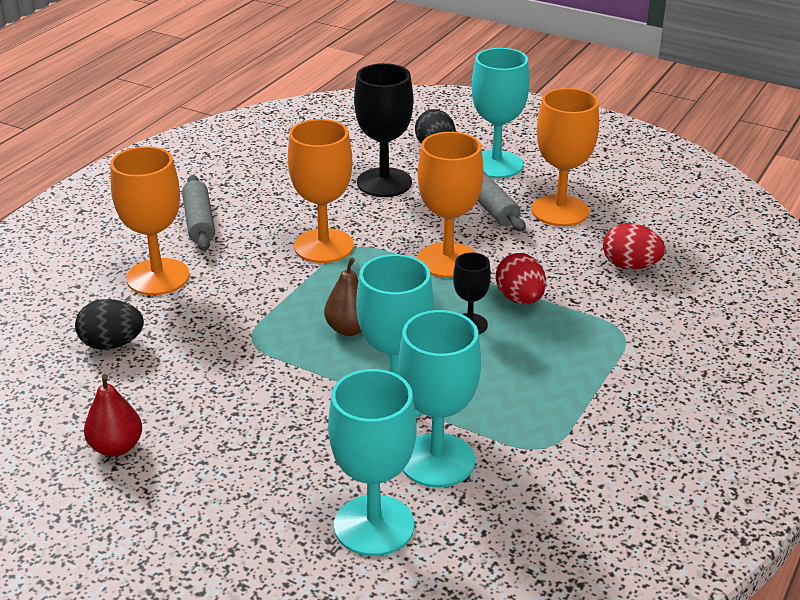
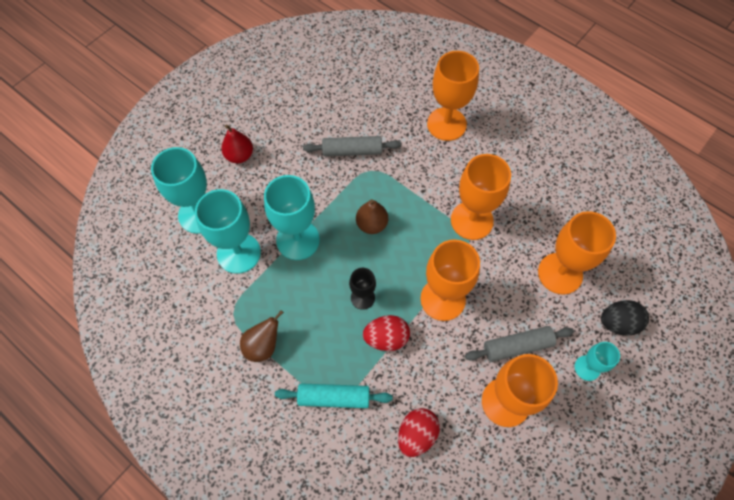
camera: 100 degrees right, 30 degrees up
black egg [75,299,144,350] -> none
red pear [84,374,142,457] -> red pear moved to [221,125,253,163]
grey rolling pin [182,175,215,251] -> grey rolling pin moved to [303,136,401,157]
black goblet [354,63,413,197] -> orange goblet [538,211,616,295]
turquoise goblet [472,48,530,178] -> turquoise goblet [575,342,620,381], size x0.54
none -> brown pear [240,310,284,362]
none -> turquoise rolling pin [275,383,393,408]

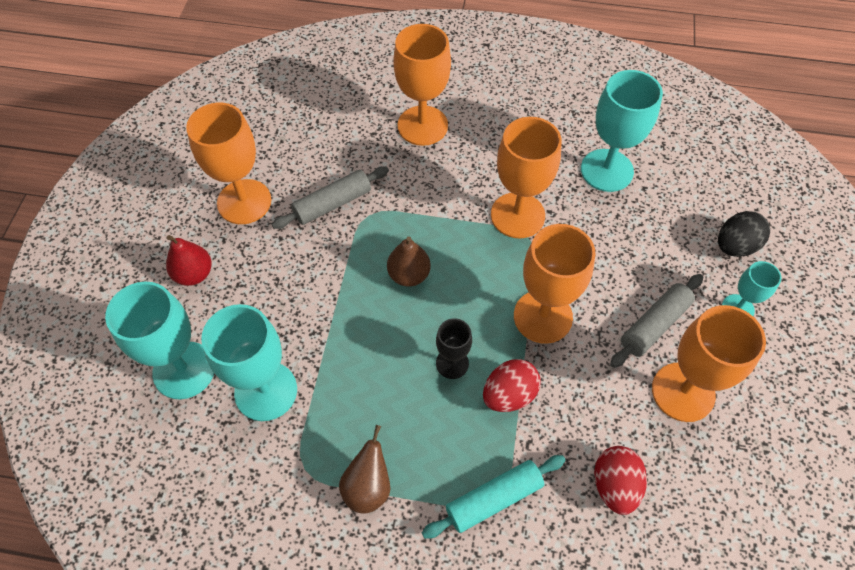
camera: 30 degrees left, 5 degrees down
turquoise goblet [264,175,320,260] -> turquoise goblet moved to [581,70,663,192]
orange goblet [538,211,616,295] -> orange goblet moved to [186,103,272,224]

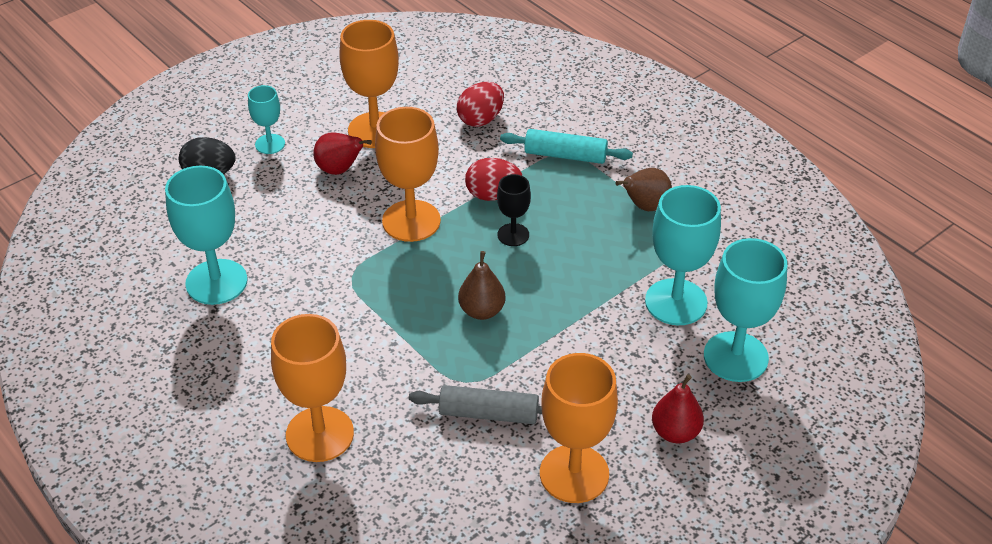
camera: 140 degrees left, 15 degrees down
orange goblet [491,117,562,239] -> none
grey rolling pin [610,274,703,368] -> red pear [313,133,372,175]

